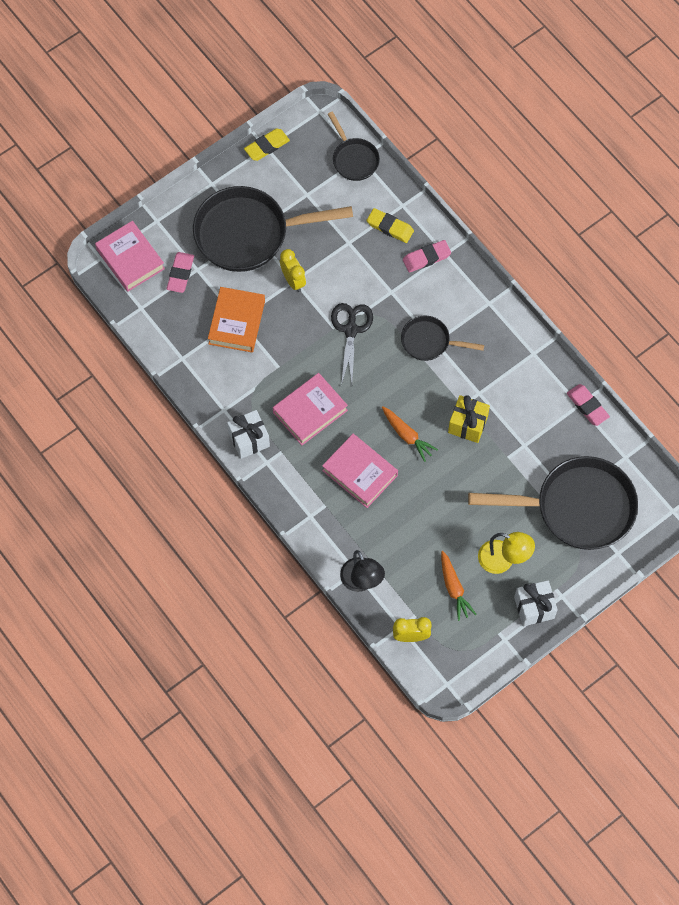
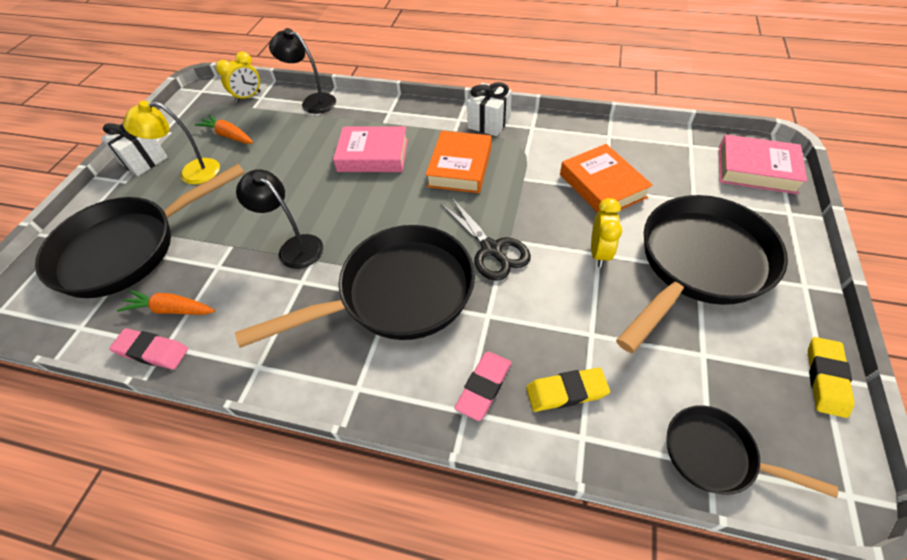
camera: 145 degrees right, 15 degrees down
pink eraser [167,252,194,293] -> none
pink book [273,373,348,445] -> orange book [426,131,492,193]
yellow clock [280,249,306,292] -> yellow clock turned 105 degrees counterclockwise [591,198,622,268]
orange carrot [382,406,438,462] -> orange carrot moved to [117,290,215,315]
black pan [401,316,484,361] -> black pan [235,225,475,348], size x1.96
yellow gift [448,395,490,443] -> black lamp [236,169,323,269]

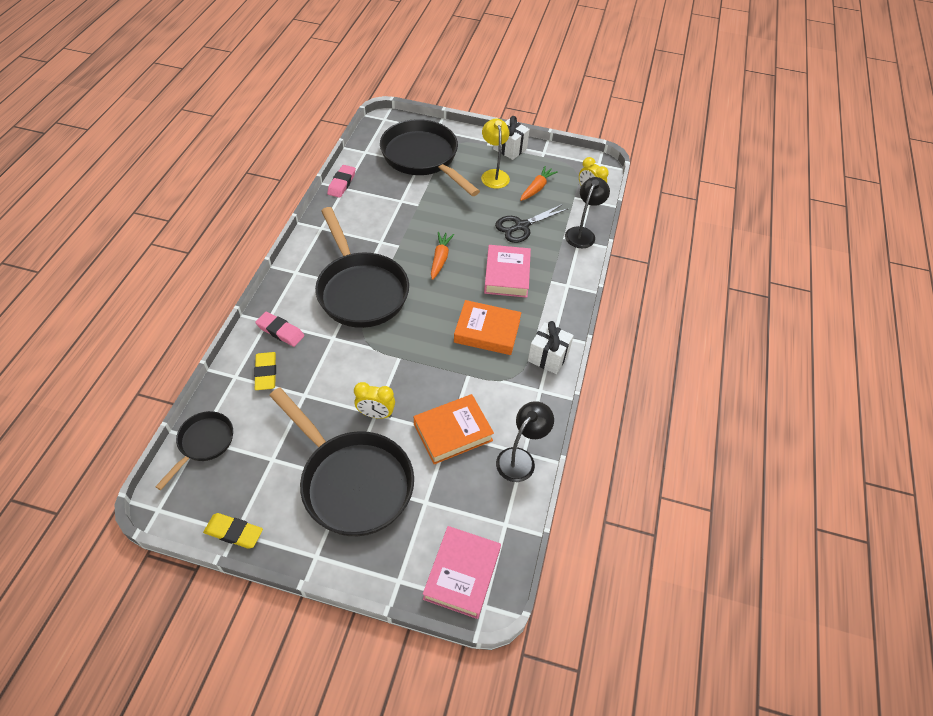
camera: 85 degrees right, 0 degrees up
orange carrot [117,290,215,315] -> orange carrot moved to [431,232,454,280]
black lamp [236,169,323,269] -> black lamp moved to [496,401,554,482]
black scissors [441,197,531,281] -> black scissors moved to [495,204,569,243]

